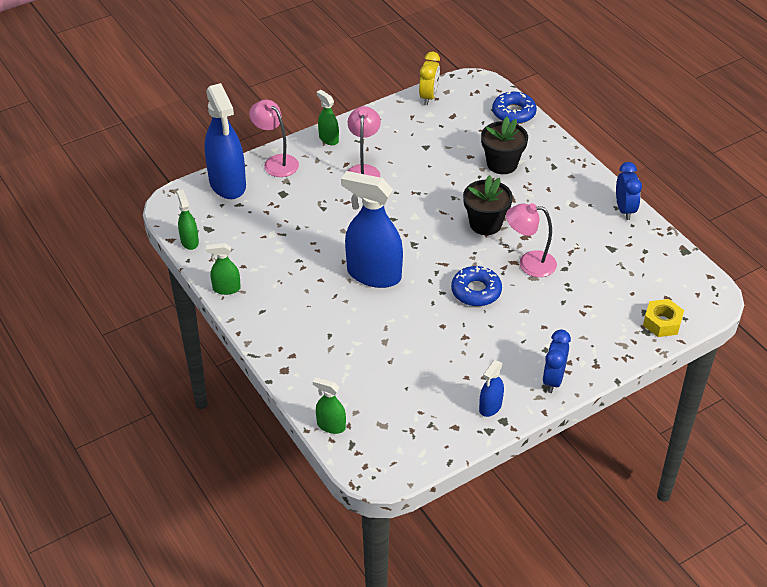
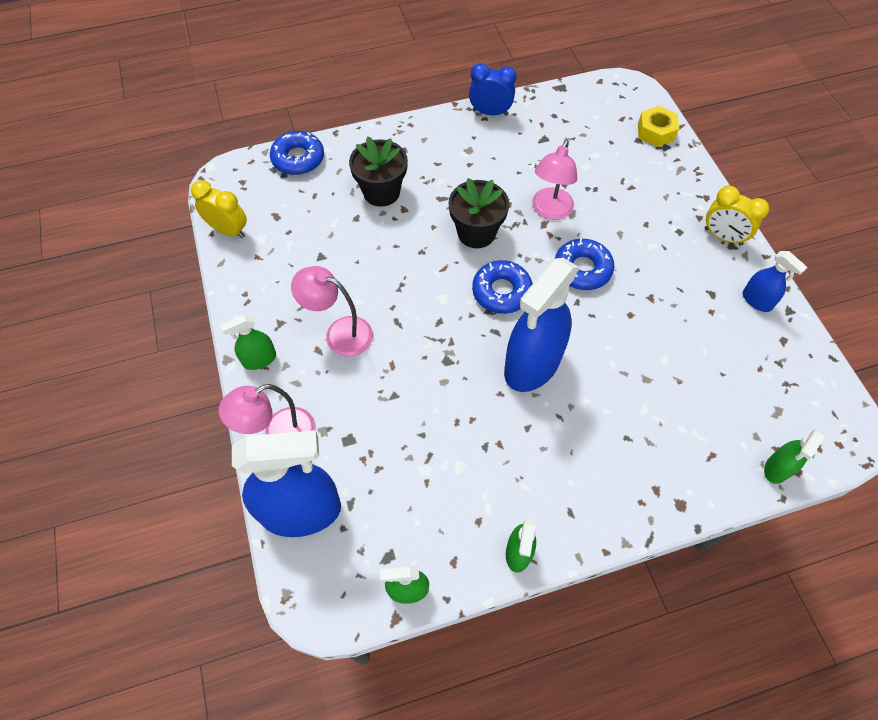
camera: 75 degrees left, 15 degrees up
blue clock [542,329,571,393] -> yellow clock [705,186,769,246]
none -> blue donut [472,260,533,314]

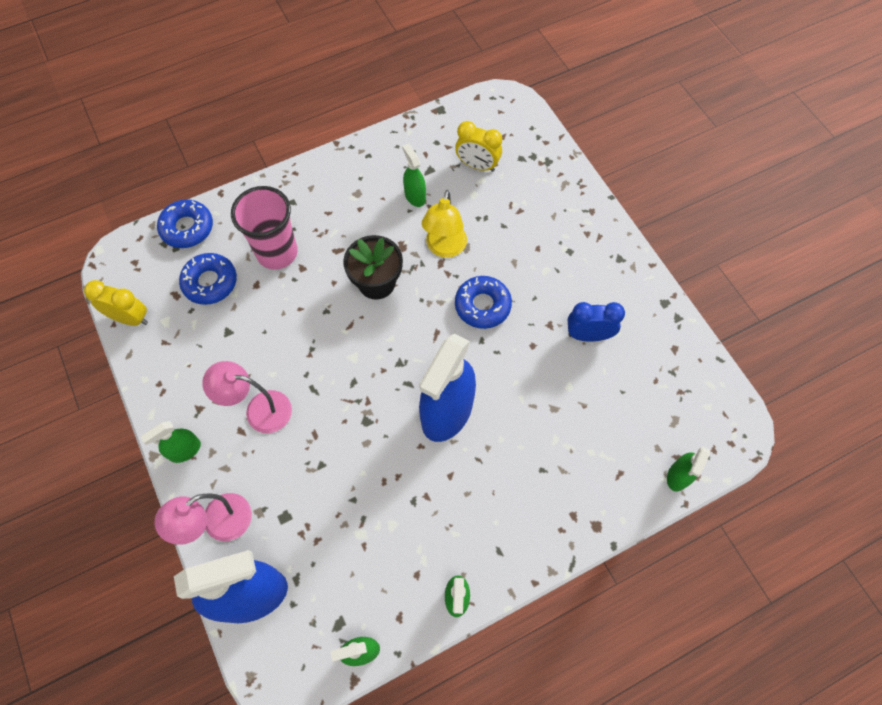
camera: 10 degrees left, 5 degrees up
black flower pot [349,136,408,207] -> pink cup [231,186,298,269]
blue clock [469,63,517,116] -> blue clock moved to [568,302,625,342]
blue donut [472,260,533,314] -> blue donut moved to [179,253,237,305]
pink lamp [532,139,577,220] -> yellow lamp [422,190,467,258]
yellow nut [638,106,679,147] -> none
yellow clock [705,186,769,246] -> yellow clock moved to [455,121,502,172]
blue spray bottle [743,251,808,312] -> none
none -> green spray bottle [402,144,426,207]

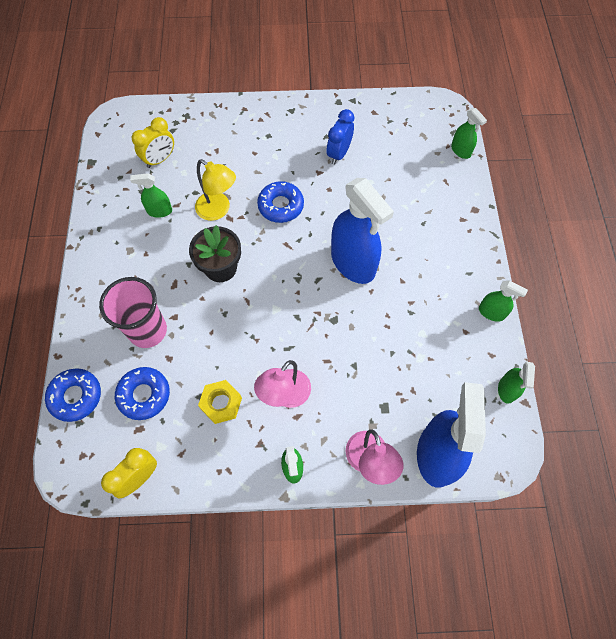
camera: 65 degrees left, 0 degrees up
none -> yellow nut [198,380,242,424]

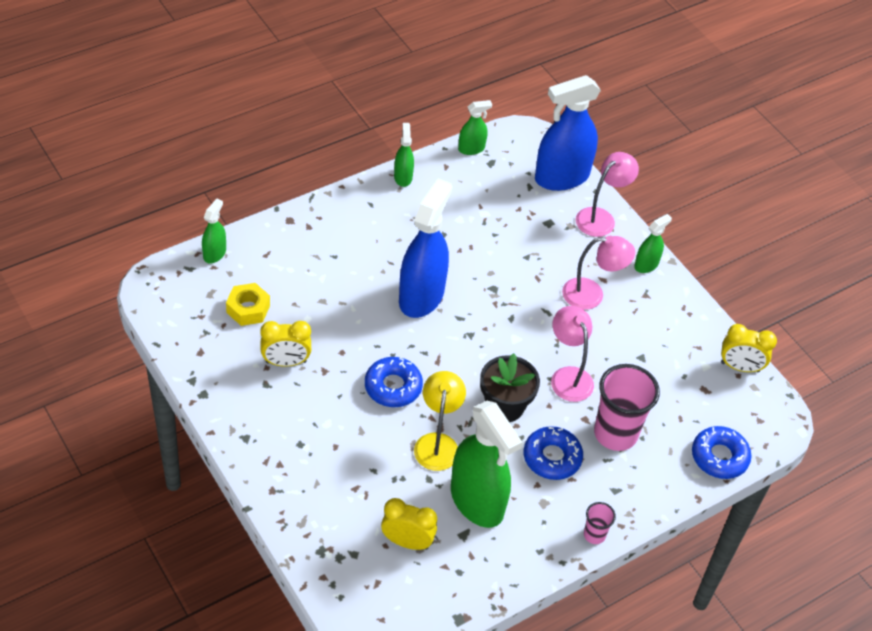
camera: 125 degrees left, 15 degrees down
blue donut [115,367,170,420] -> blue donut moved to [524,426,583,480]
green spray bottle [130,173,172,218] -> green spray bottle [451,401,523,528], size x2.08
yellow nut [198,380,242,424] -> yellow nut moved to [226,283,270,326]
blue clock [327,109,354,165] -> yellow clock [260,321,311,367]
none -> pink lamp [551,306,594,402]
none -> pink cup [584,502,616,544]

